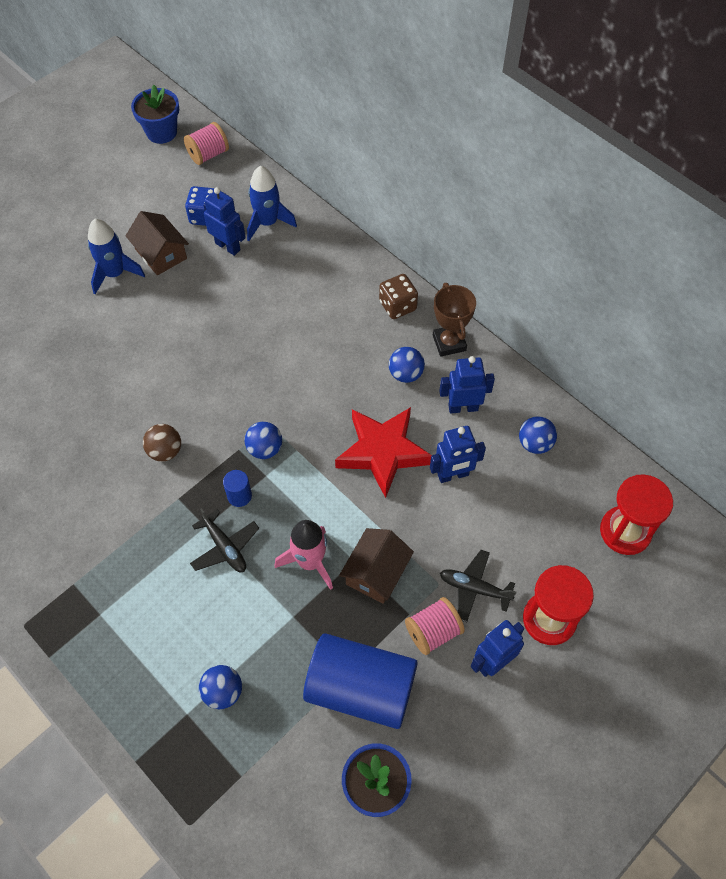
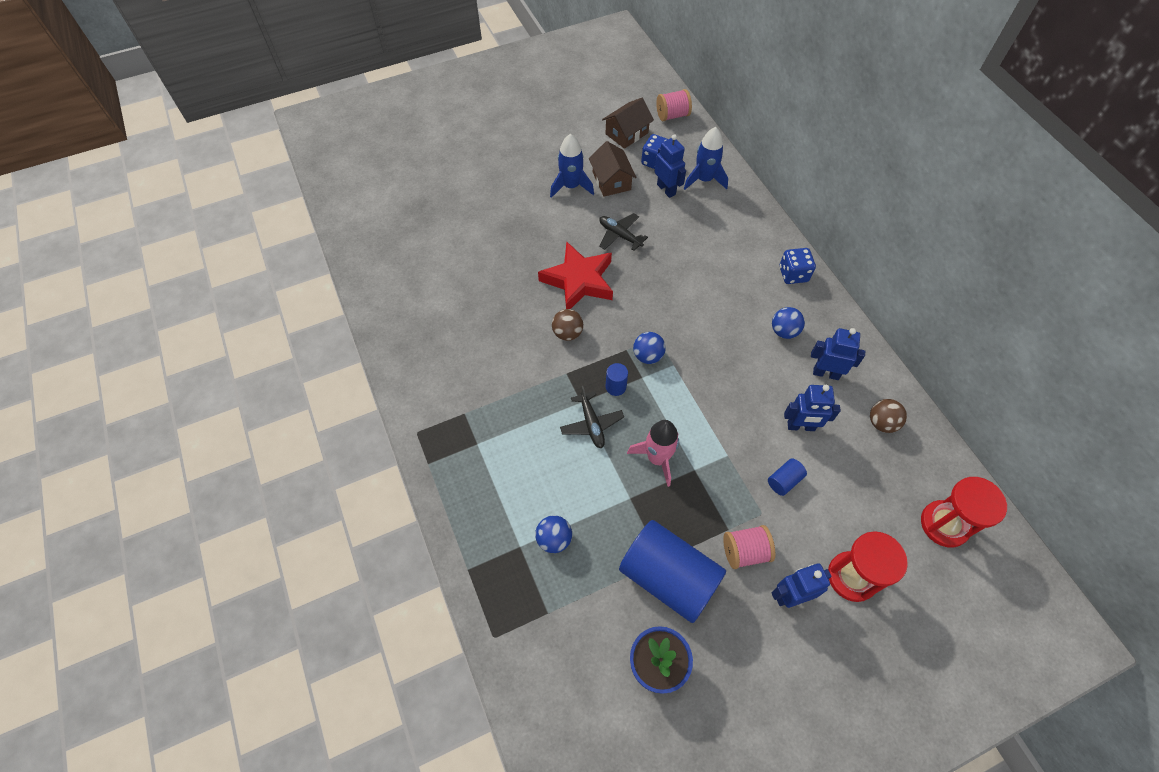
camera: 20 degrees right, 0 degrees up
blue flower pot [131,85,179,144] -> none
red star [335,407,432,498] -> red star moved to [538,242,613,309]
brown house [339,528,414,604] -> brown house moved to [602,98,654,149]
brown dice [379,274,418,319] -> blue dice [779,248,816,284]
brown trophy [433,283,476,357] -> none
black plane [440,550,517,622] -> black plane moved to [599,213,648,251]
blue ball [519,416,557,454] -> brown ball [870,399,907,433]
none -> blue cylinder [768,458,807,496]

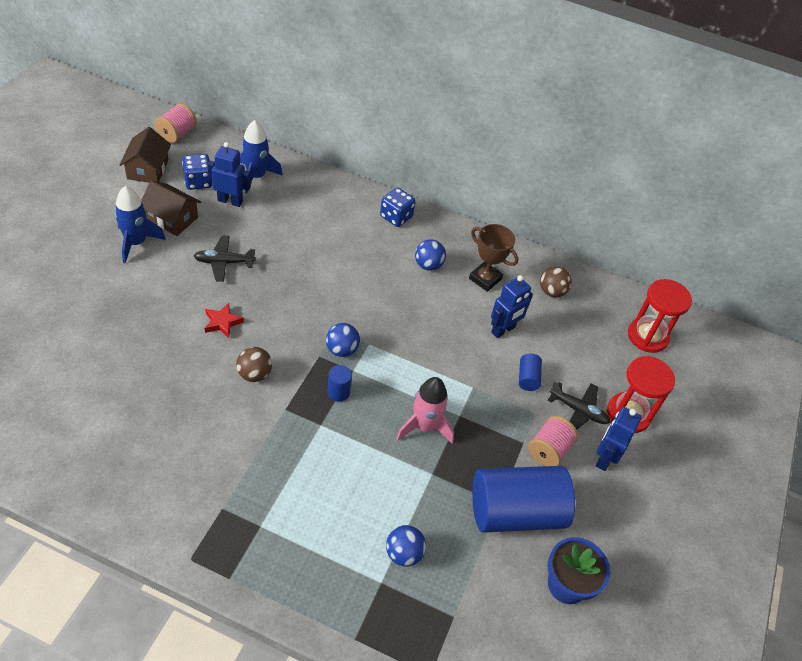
camera: 50 degrees left, 10 degrees down
red star [538,242,613,309] -> red star [205,303,244,338], size x0.46
black plane [560,386,624,448] -> black plane moved to [548,381,610,429]
blue robot [811,328,865,380] -> brown trophy [469,224,518,292]

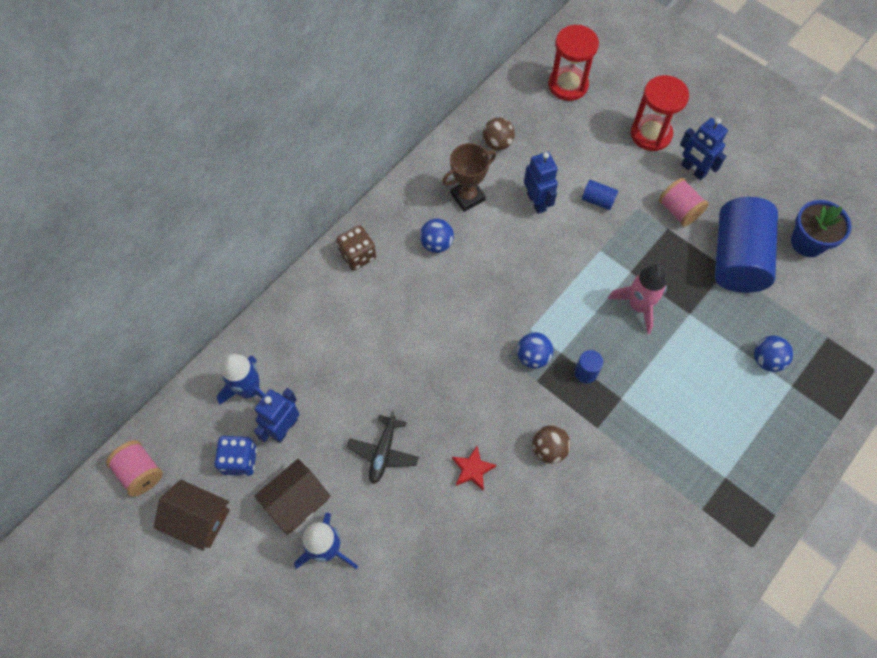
camera: 65 degrees left, 15 degrees up
blue dice [380,188,416,227] -> brown dice [336,225,376,271]
black plane [548,381,610,429] -> none

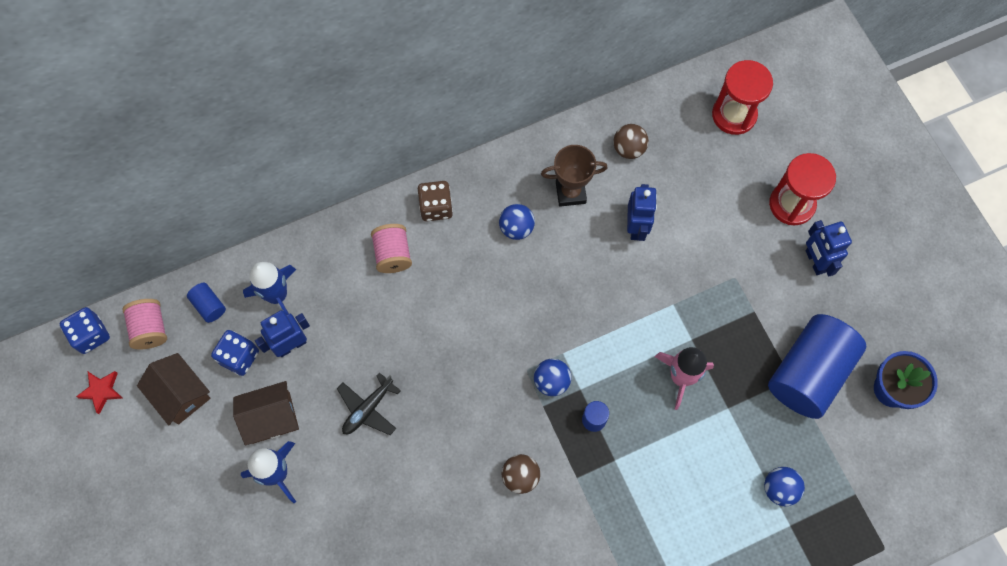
camera: 25 degrees right, 5 degrees up
red star [452,446,496,490] -> red star moved to [76,371,122,414]
blue cylinder [582,180,618,210] -> blue cylinder moved to [187,283,226,323]
pink spool [659,178,709,227] -> pink spool moved to [371,224,412,273]
none -> blue dice [60,307,110,354]

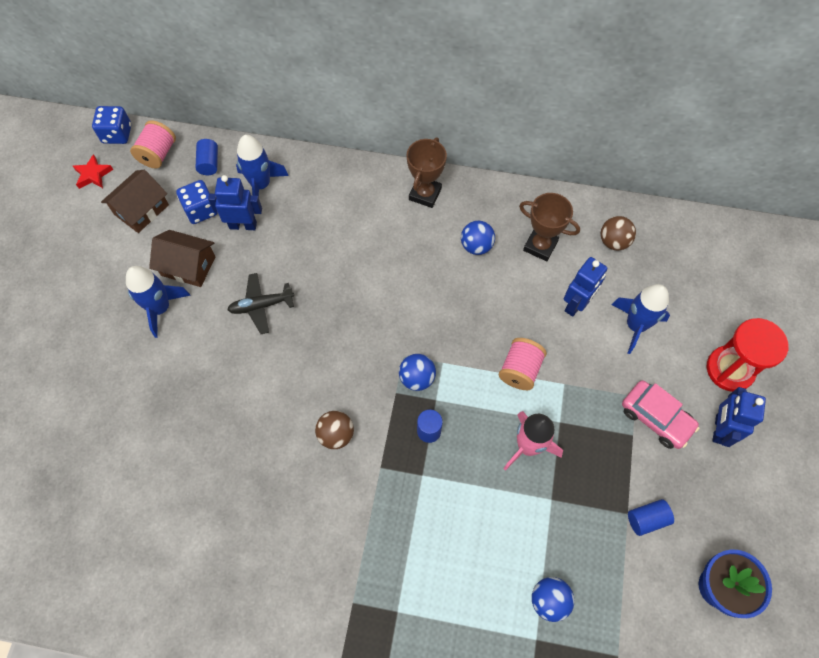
camera: 35 degrees right, 5 degrees down
brown house [137,353,210,425] -> brown house turned 45 degrees clockwise [101,170,169,233]
pink spool [371,224,412,273] -> pink spool moved to [499,338,547,390]
brown dice [417,181,453,221] -> brown trophy [407,137,447,208]
red hourglass [712,60,773,135] -> none
blue cylinder [768,314,866,419] -> blue cylinder [628,499,674,536], size x0.40
none -> blue rocket [611,284,670,354]
none -> pink car [622,380,699,449]

